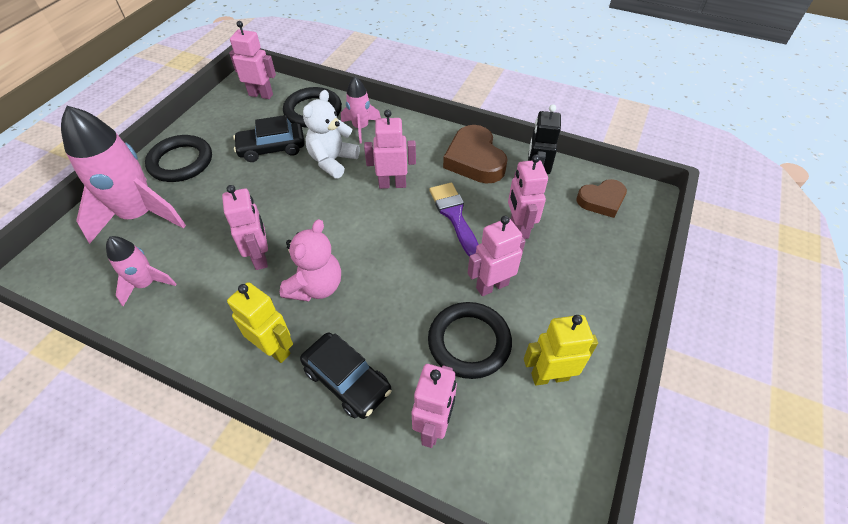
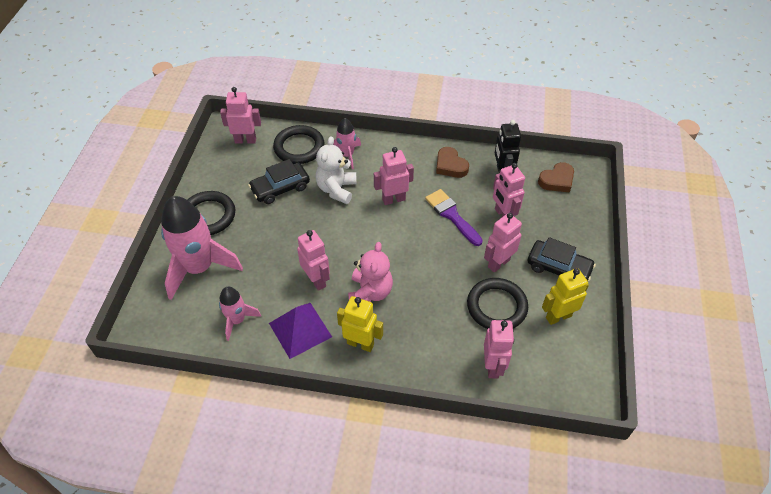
camera: 15 degrees left, 0 degrees up
black car [300,333,391,419] -> black car moved to [528,237,596,281]
brown heart [443,125,508,184] -> brown heart [436,147,469,178], size x0.65
none -> purple pyramid [269,303,332,359]

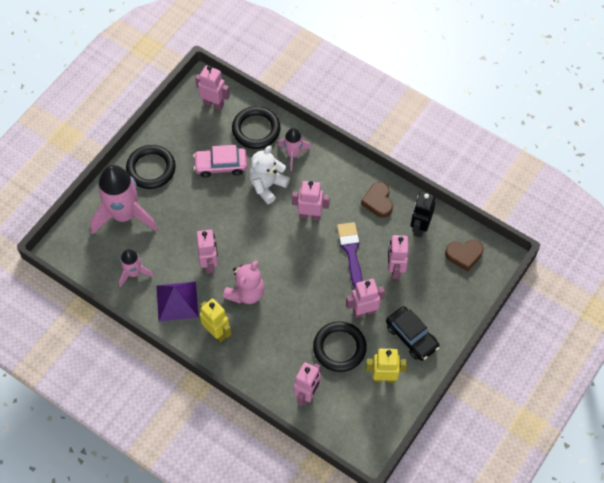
camera: 25 degrees right, 10 degrees up
black car [248,159,310,204] -> pink car [193,145,247,178]

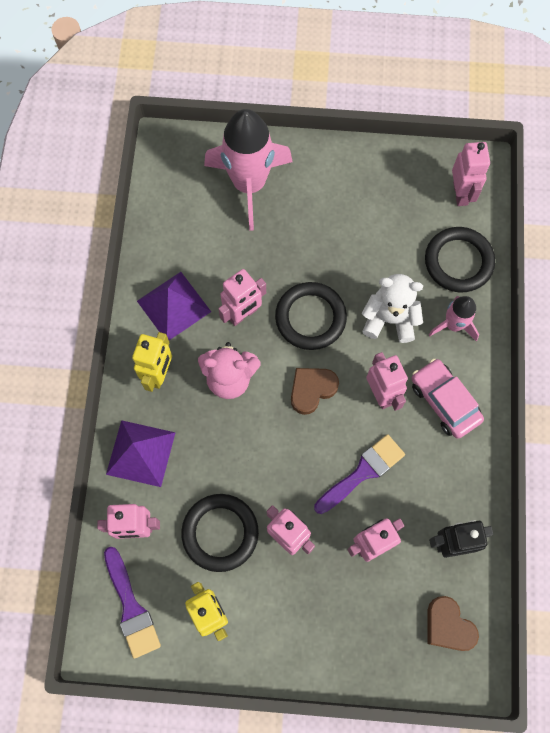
camera: 60 degrees right, 10 degrees up
pink rocket [119,249,154,287] -> none
black ring [126,145,176,189] -> black ring moved to [275,282,347,350]
pink car [193,145,247,178] -> pink car moved to [412,359,484,439]
brown heart [361,182,393,218] -> brown heart moved to [291,368,339,415]
black car [386,306,439,361] -> none
none -> purple brush [104,547,161,659]
none -> purple pyramid [106,420,176,487]

